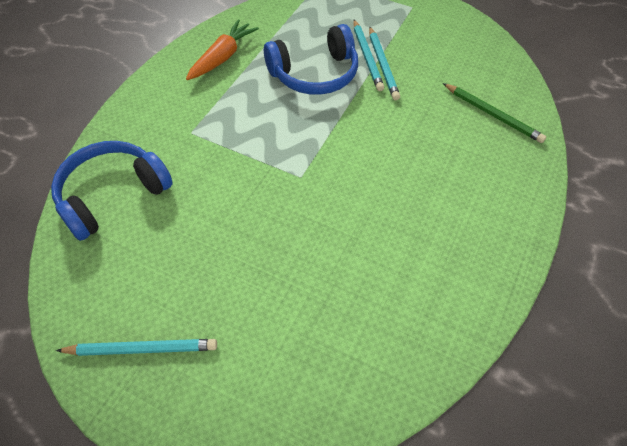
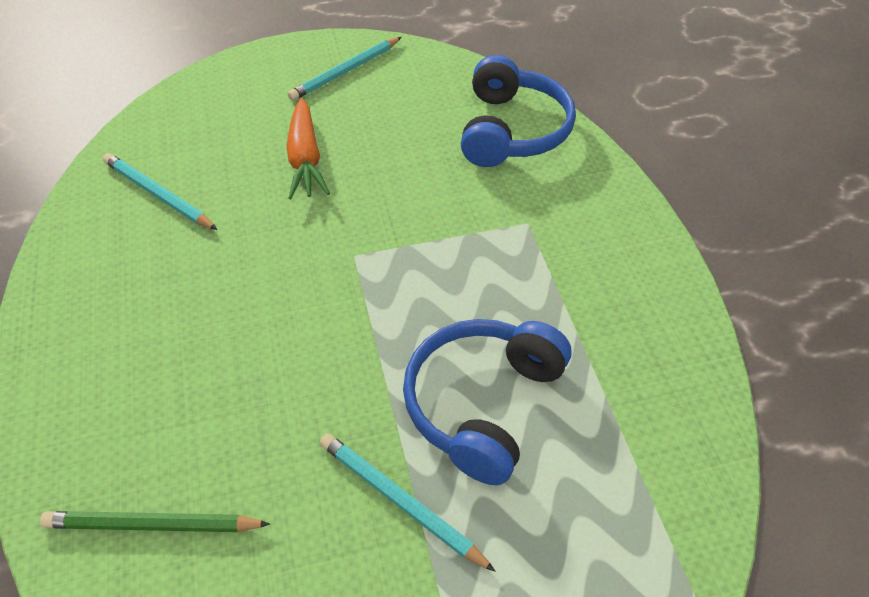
camera: 140 degrees right, 5 degrees down
orange carrot [186,20,259,80] -> orange carrot moved to [286,98,330,199]
turquoise pencil [353,20,384,91] -> turquoise pencil moved to [103,153,217,230]

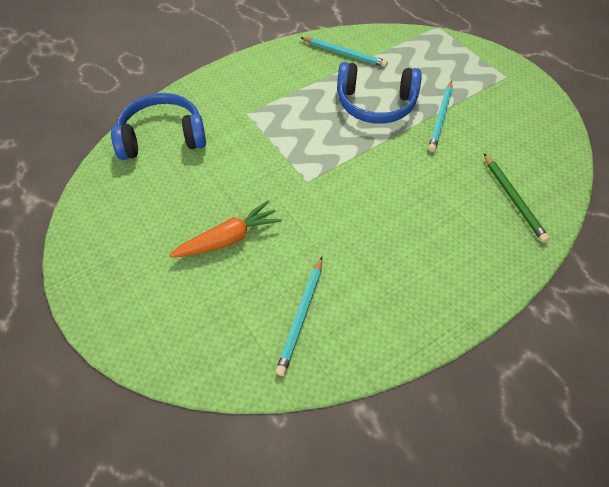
camera: 110 degrees left, 5 degrees up
turquoise pencil [288,37,402,101] -> turquoise pencil moved to [300,37,388,67]

